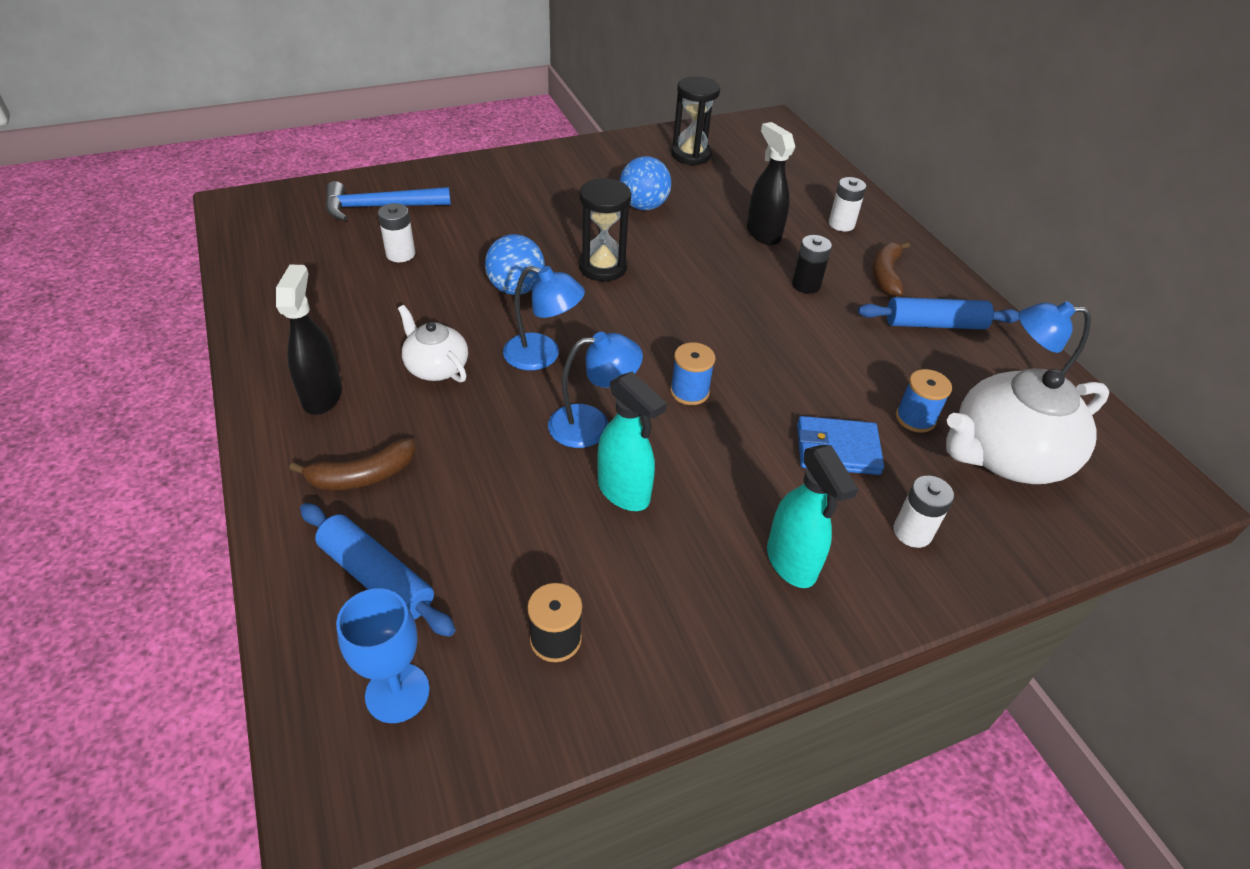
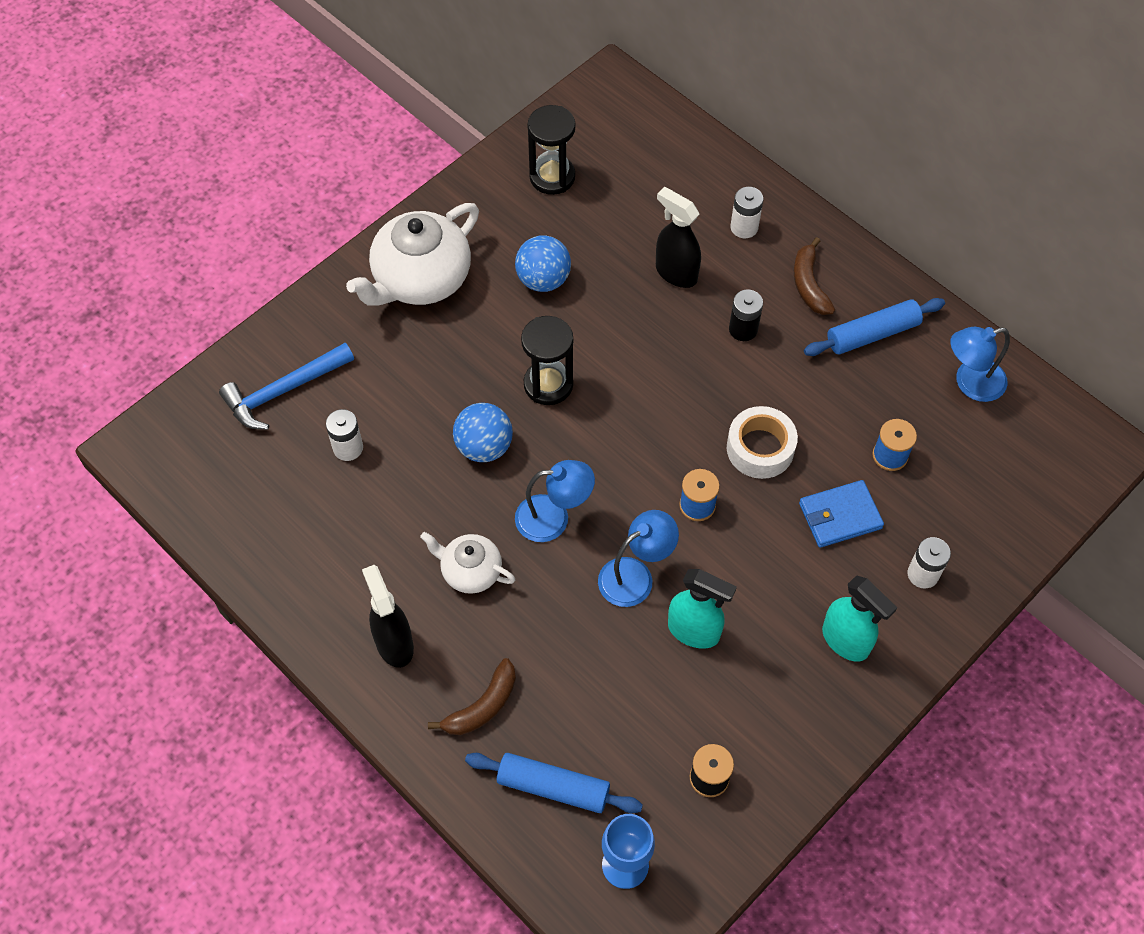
camera: 20 degrees left, 15 degrees up
white teapot [946,368,1109,484] -> white teapot moved to [346,203,479,306]
none -> white tape [727,406,798,479]

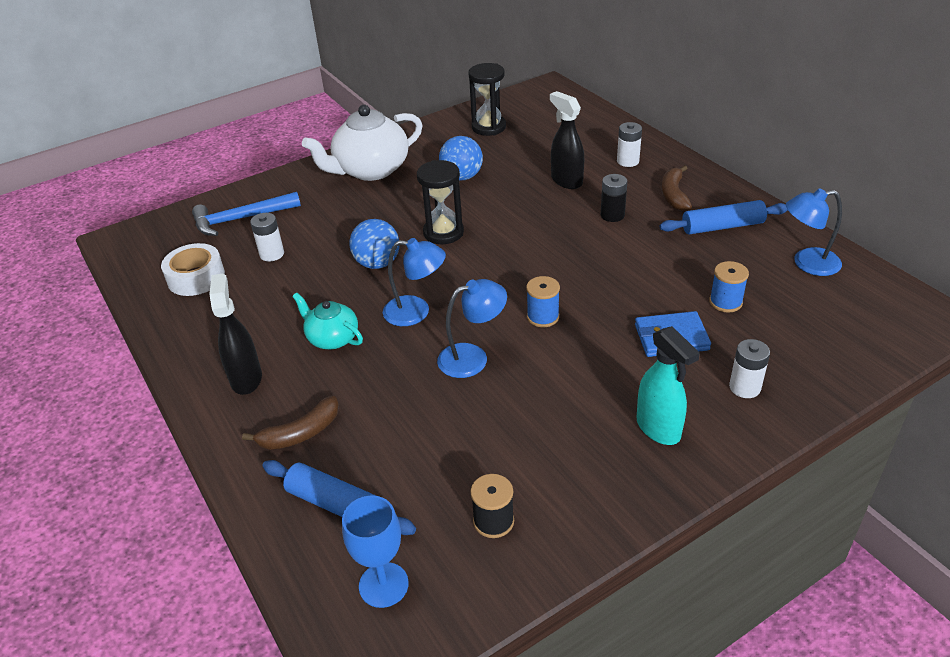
camera: 15 degrees right, 20 degrees down
white teapot [420,532,515,594] -> turquoise teapot [292,293,363,349]
turquoise spray bottle [668,569,737,649] -> none
white tape [727,406,798,479] -> white tape moved to [161,243,225,296]

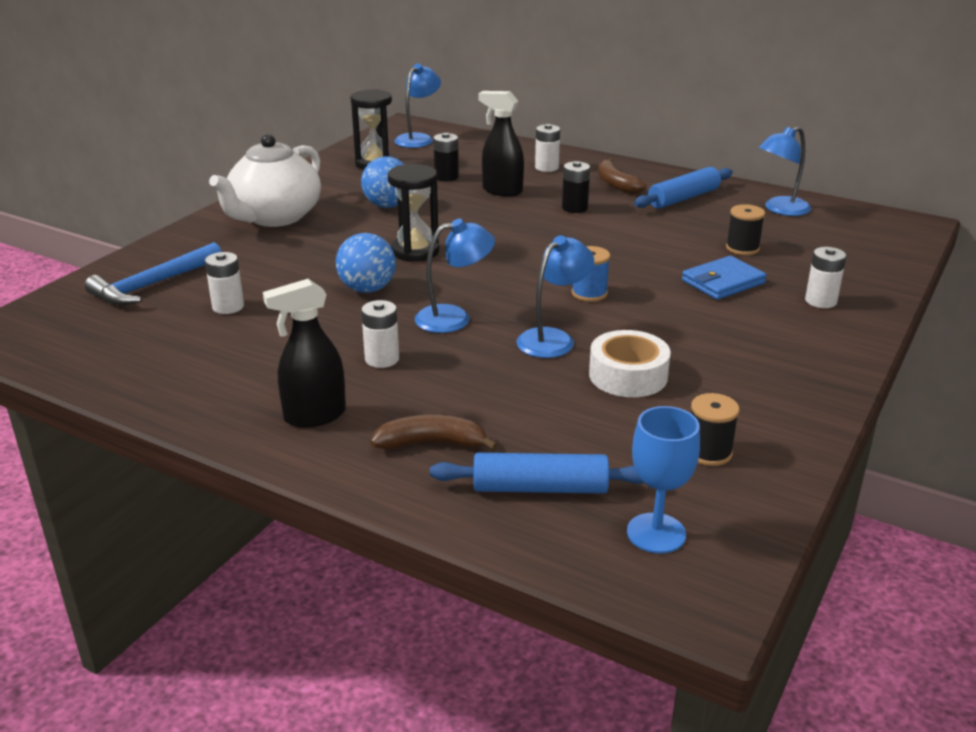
camera: 30 degrees left, 10 degrees down
white tape [161,243,225,296] -> white tape moved to [589,330,671,397]
black spray bottle [209,273,262,395] -> black spray bottle turned 75 degrees counterclockwise [263,279,346,428]
brown banana [242,396,339,450] -> brown banana turned 120 degrees counterclockwise [371,415,498,451]
turquoise teapot [292,293,363,349] -> white battery [361,300,399,368]
turquoise spray bottle [636,326,700,445] -> none
blue spool [709,261,749,313] -> black spool [726,204,765,255]
none -> blue lamp [394,64,441,148]
none -> black battery [433,133,459,181]

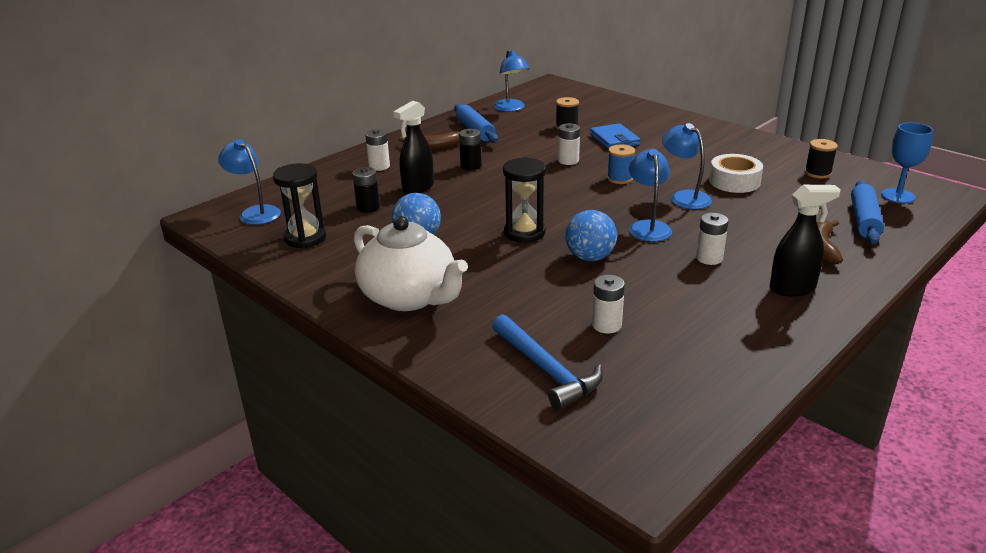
camera: 75 degrees left, 0 degrees up
black spray bottle [263,279,346,428] -> black spray bottle turned 90 degrees counterclockwise [770,185,841,297]
white battery [805,247,846,308] -> white battery moved to [558,123,580,165]

